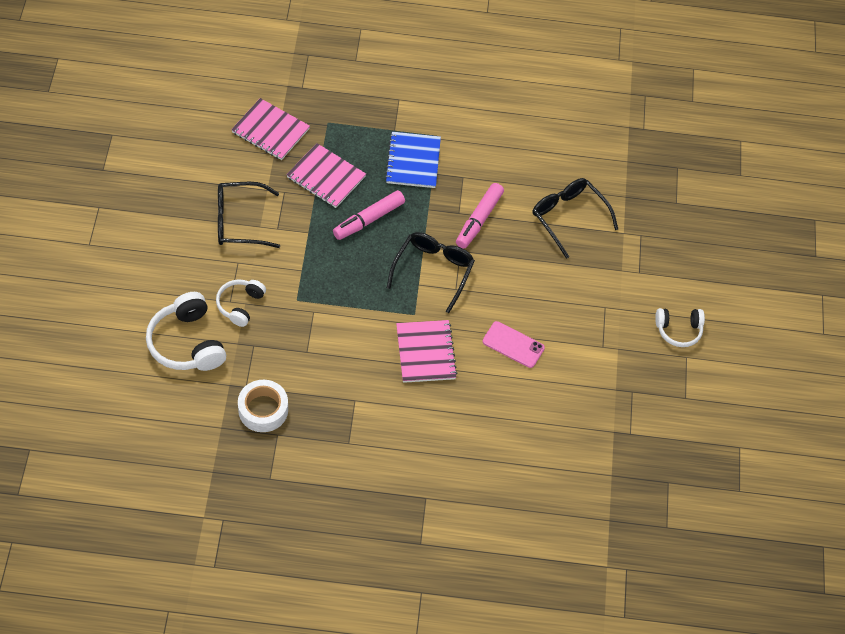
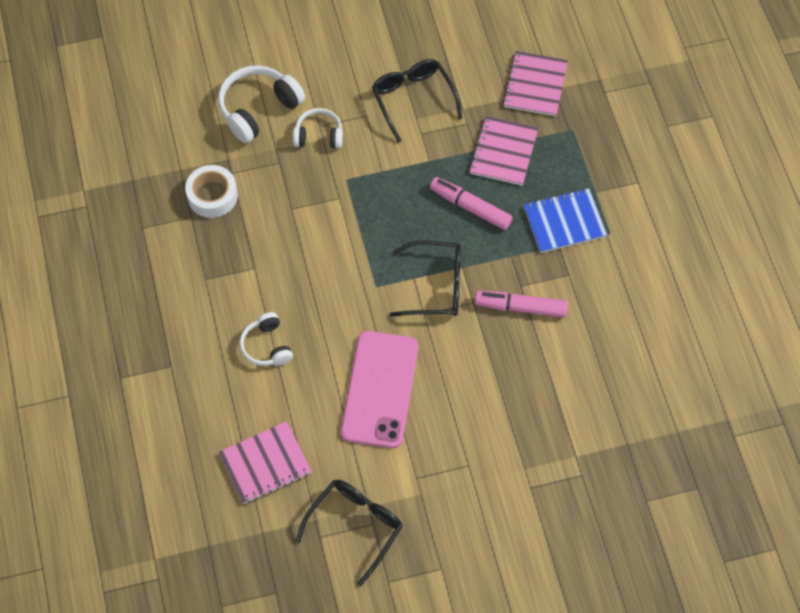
camera: 75 degrees right, 5 degrees up
pink notebook [396,320,457,383] -> pink notebook moved to [219,421,312,504]
pink phone [483,321,545,368] -> pink phone [341,331,418,448], size x1.86
black glasses [533,178,618,259] -> black glasses moved to [295,480,403,586]
white headphones [655,308,705,347] -> white headphones moved to [240,312,293,366]

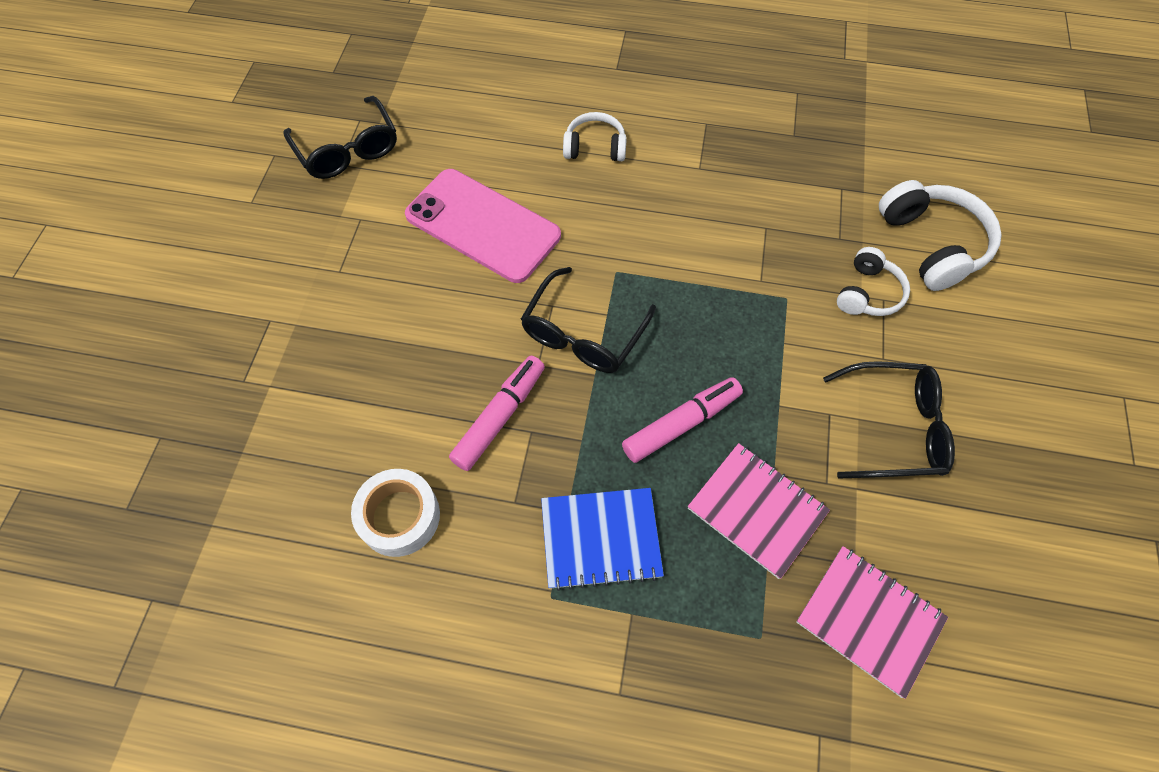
camera: 115 degrees right, 0 degrees up
white tape [185,165,238,218] -> white tape moved to [351,469,440,557]
pink notebook [219,421,312,504] -> none
blue notebook [523,188,607,253] -> blue notebook turned 75 degrees clockwise [541,488,664,591]

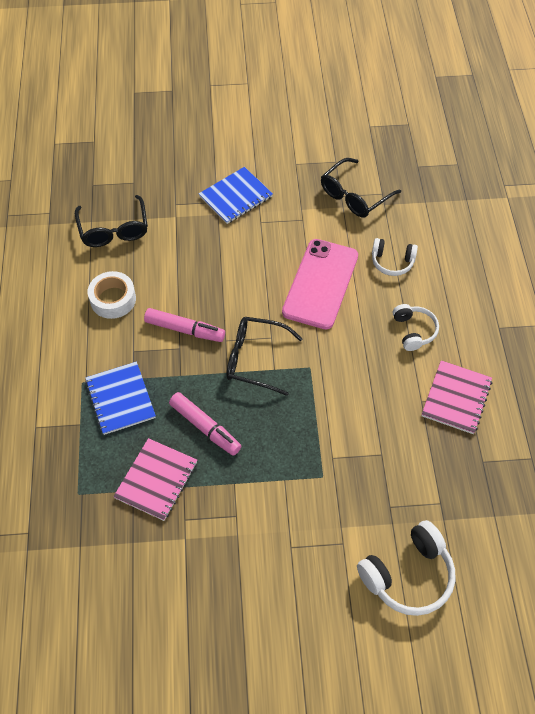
camera: 75 degrees right, 5 degrees down
pink notebook [796,546,948,699] -> pink notebook moved to [422,360,492,434]
black glasses [823,361,955,479] -> black glasses moved to [75,195,148,247]
white headphones [837,247,910,316] -> white headphones moved to [372,238,418,276]
none -> blue notebook [199,167,273,224]

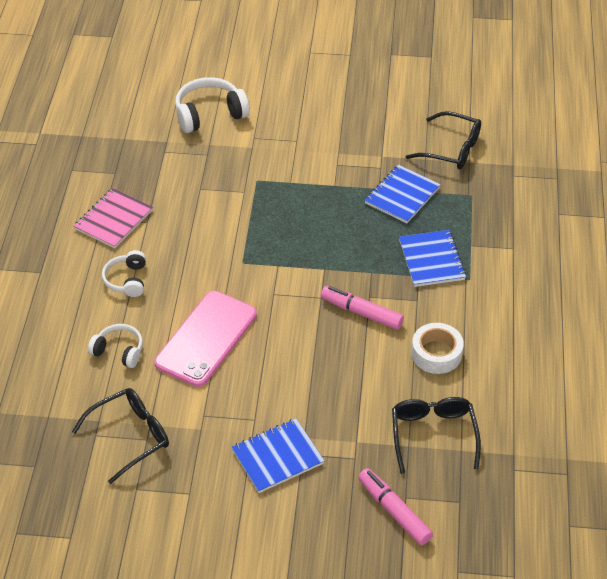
camera: 170 degrees left, 10 degrees down
pink notebook [113,438,197,521] -> blue notebook [365,165,441,223]
pink marker [169,392,241,456] -> pink marker moved to [358,468,433,545]
black glasses [227,317,303,396] -> black glasses moved to [405,111,481,169]

